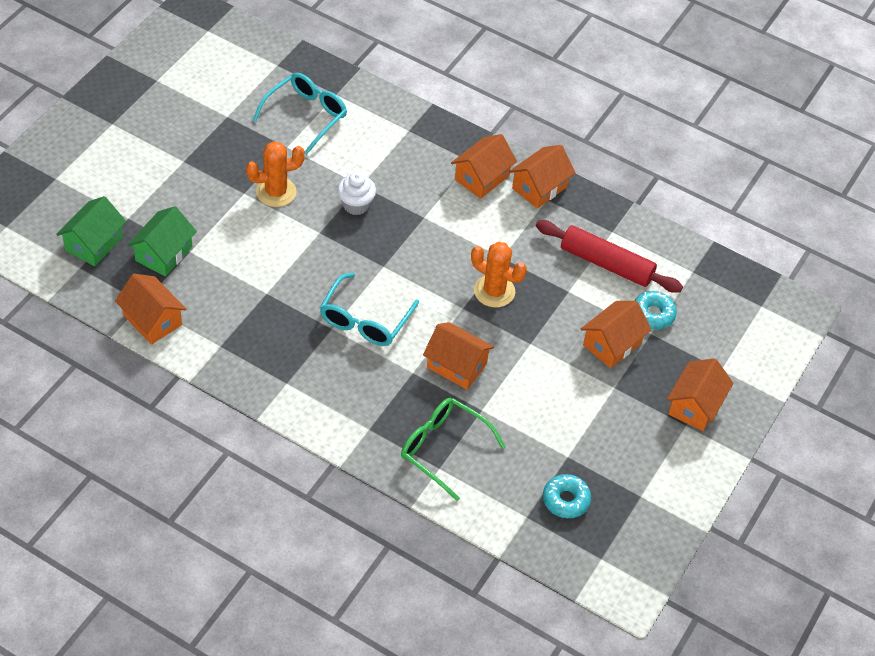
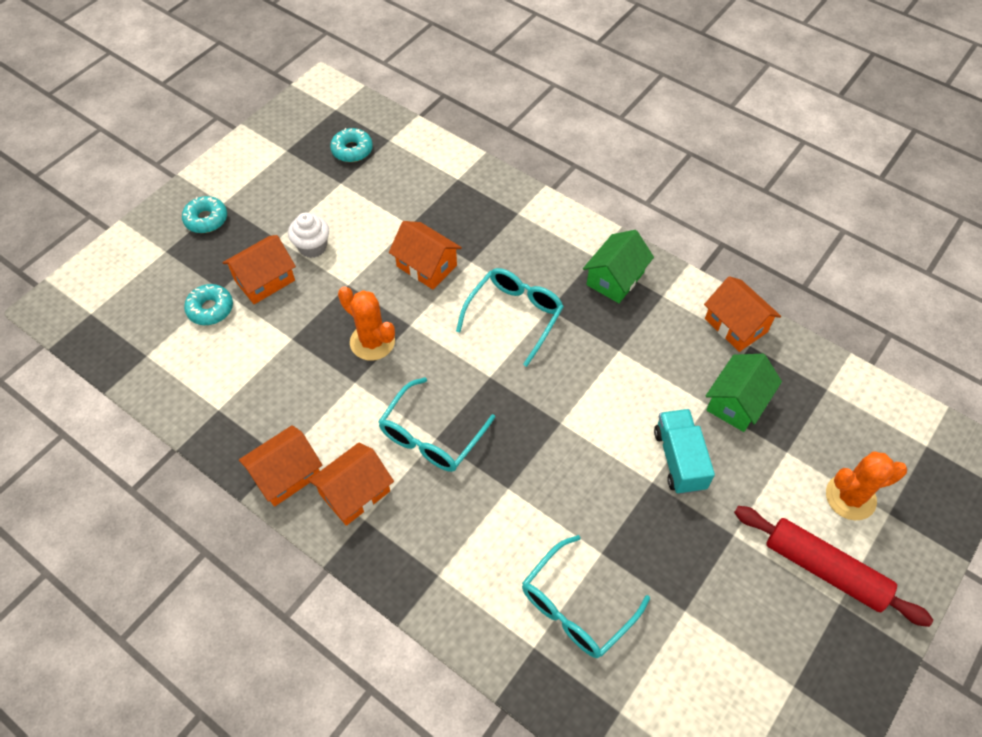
camera: 170 degrees left, 5 degrees up
green house [56,196,126,266] -> green house moved to [583,230,654,303]
orange cactus [246,141,305,207] -> orange cactus moved to [826,451,907,520]
white cupcake [337,172,376,215] -> white cupcake moved to [288,212,329,258]
green glasses [401,398,505,501] -> none
red rolling pin [536,220,683,293] -> red rolling pin moved to [734,506,933,627]
orange house [667,358,734,431] -> turquoise donut [182,196,227,233]
none -> turquoise glasses [378,377,495,472]
none -> turquoise truck [654,409,715,494]

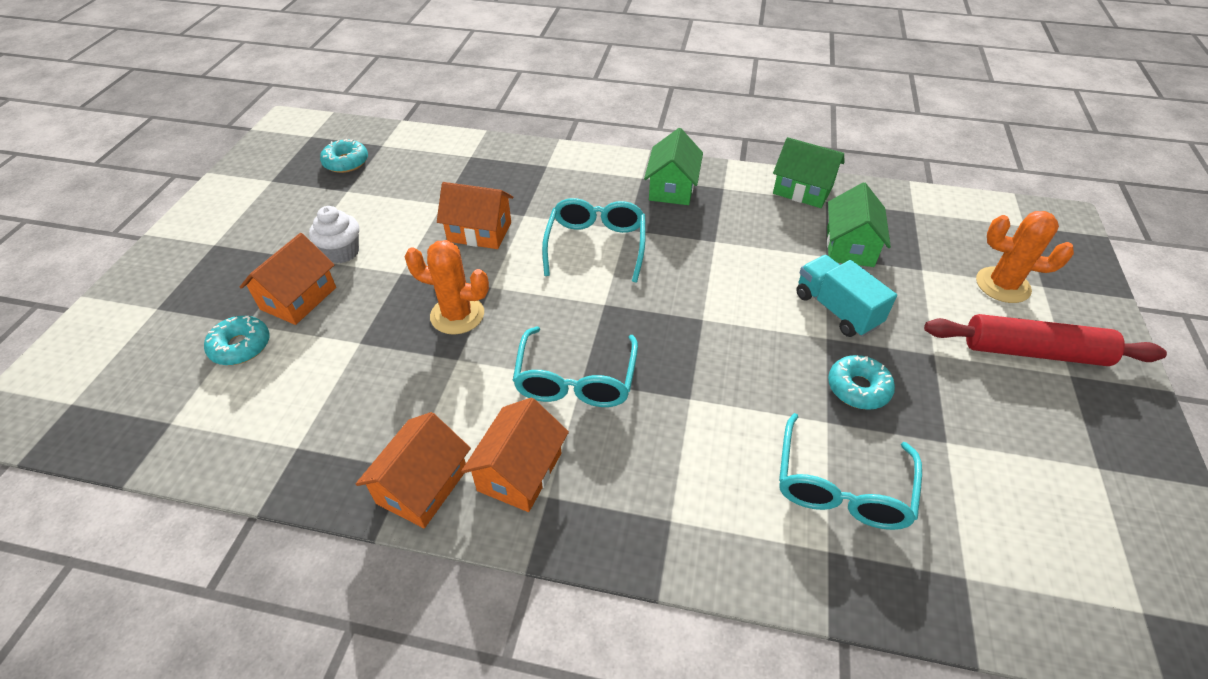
camera: 25 degrees left, 10 degrees down
turquoise donut [182,196,227,233] -> turquoise donut moved to [828,355,895,410]
orange house [704,276,781,352] -> green house [773,137,844,208]
orange cactus [826,451,907,520] -> orange cactus turned 60 degrees clockwise [976,211,1074,303]

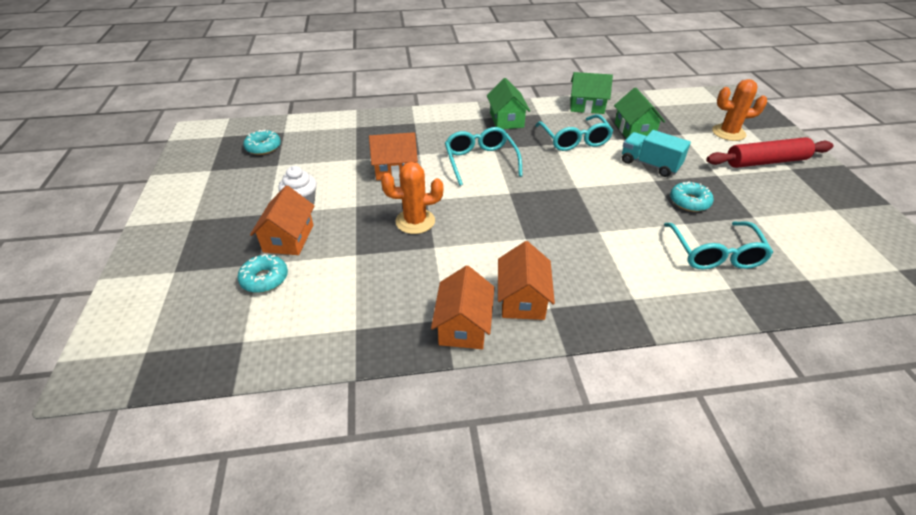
camera: 20 degrees left, 5 degrees down
turquoise glasses [513,326,638,407] -> turquoise glasses moved to [535,114,613,151]

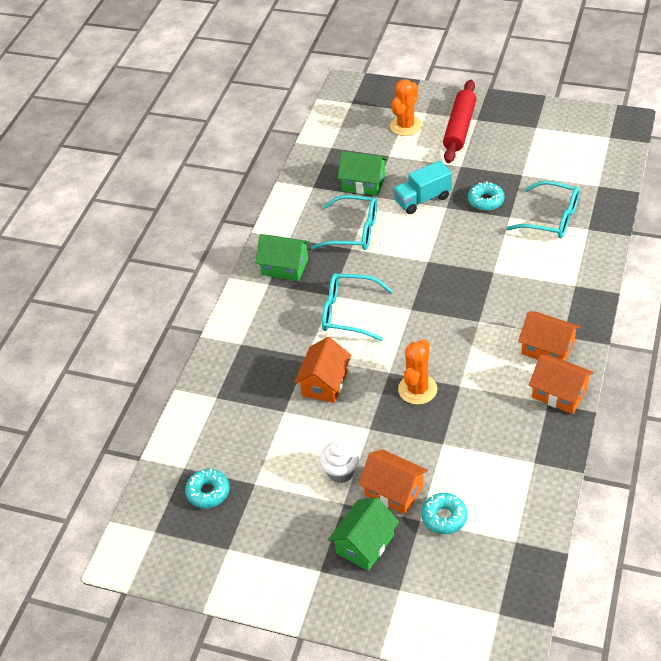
camera: 60 degrees left, 5 degrees up
green house [570,72,613,114] -> green house moved to [328,497,399,571]

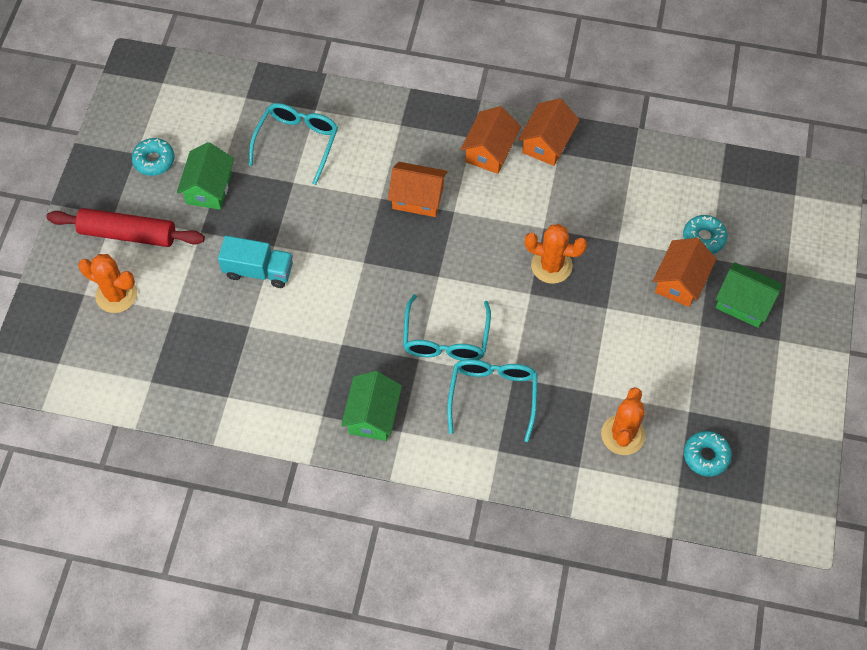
camera: 100 degrees left, 15 degrees up
orange house [294,337,351,403] -> orange house moved to [388,162,447,217]
turquoise glasses [311,195,377,250] -> turquoise glasses moved to [447,359,538,442]
white cupcake [319,441,359,483] -> none
green house [338,151,388,196] -> green house moved to [177,142,234,210]
turquoise truck [393,161,452,214] -> turquoise truck turned 45 degrees counterclockwise [218,236,293,288]
turquoise donut [468,182,505,211] -> turquoise donut moved to [132,138,175,176]
none -> orange cactus [601,387,645,455]

